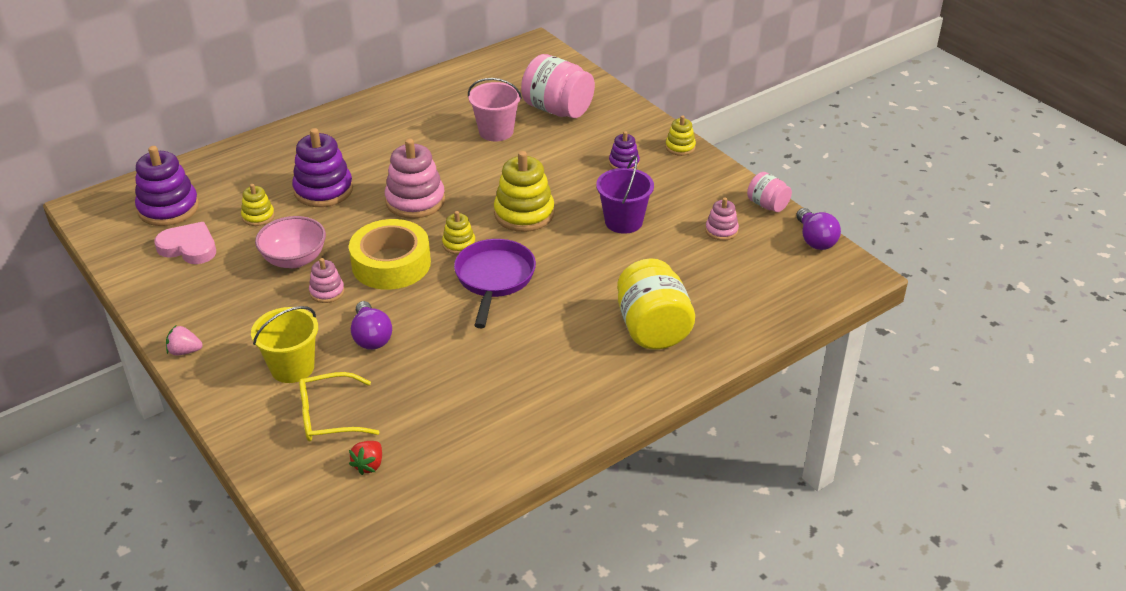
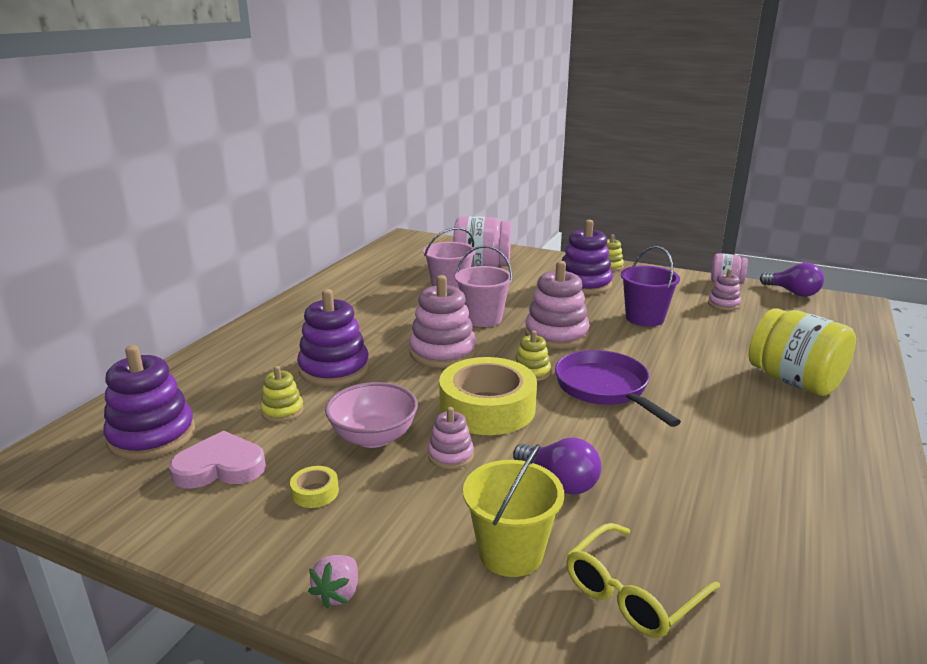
camera: 30 degrees left, 15 degrees down
pink strawberry [166,326,203,355] -> pink strawberry turned 45 degrees counterclockwise [308,555,358,609]
red strawberry [349,441,382,475] -> none
yellow stacking toy [494,151,554,232] -> pink stacking toy [525,261,590,349]
purple stacking toy [609,131,640,169] -> purple stacking toy [562,220,613,294], size x1.87
none -> yellow tape [290,466,339,508]
none -> pink bucket [455,246,513,327]

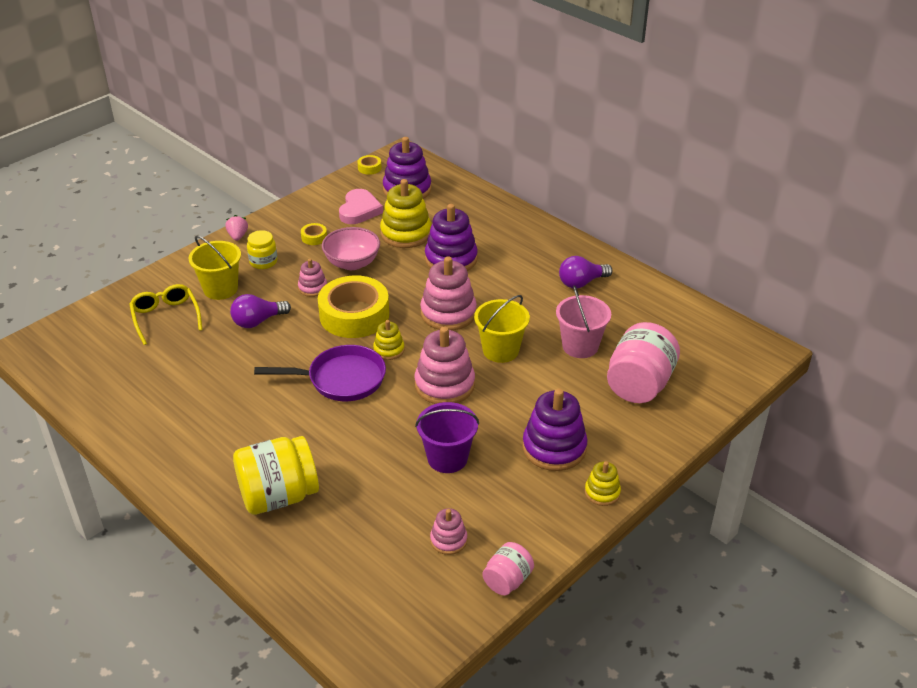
camera: 110 degrees right, 15 degrees up
yellow stacking toy [260,366,304,422] -> yellow stacking toy [380,179,431,248], size x1.87
pink strawberry [308,555,358,609] -> pink strawberry turned 45 degrees clockwise [225,215,248,241]
pink bucket [455,246,513,327] -> yellow bucket [474,295,530,363]
purple light bulb [760,263,824,297] -> purple light bulb moved to [559,256,613,288]
none -> yellow jar [247,230,277,269]
none -> yellow tape [357,155,382,175]

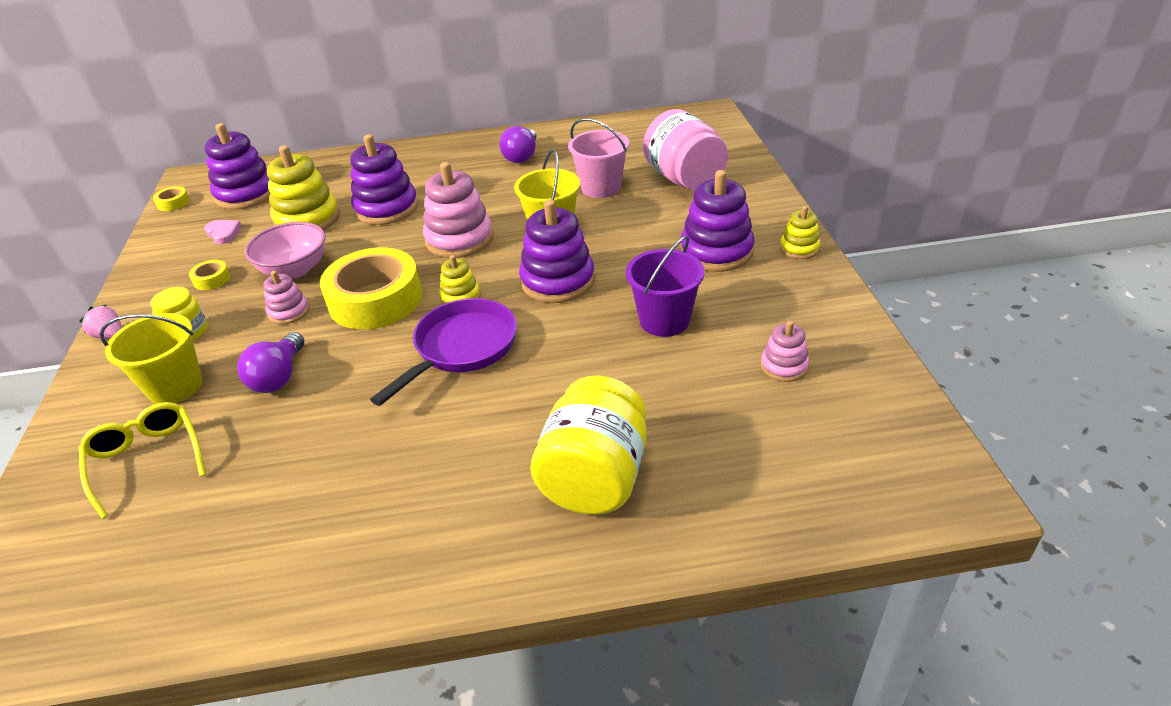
camera: 50 degrees left, 0 degrees up
yellow glasses [129,284,202,345] -> yellow glasses turned 45 degrees clockwise [79,402,206,519]
pink heart [339,189,383,224] -> pink heart [204,220,242,244], size x0.59
pink stacking toy [415,327,475,404] -> purple stacking toy [519,199,595,303]
pink jar [483,542,534,596] -> none

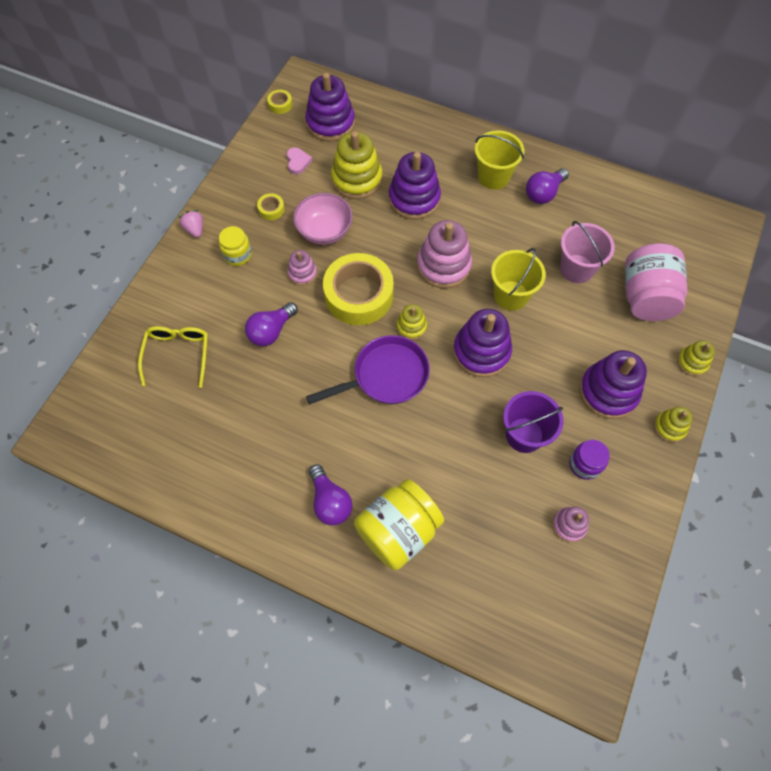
camera: 30 degrees right, 25 degrees up
yellow bucket [100,313,203,404] -> yellow bucket moved to [475,130,524,190]
none -> purple light bulb [309,465,353,525]
none -> purple jar [569,440,610,480]
none -> yellow stacking toy [677,340,715,376]

